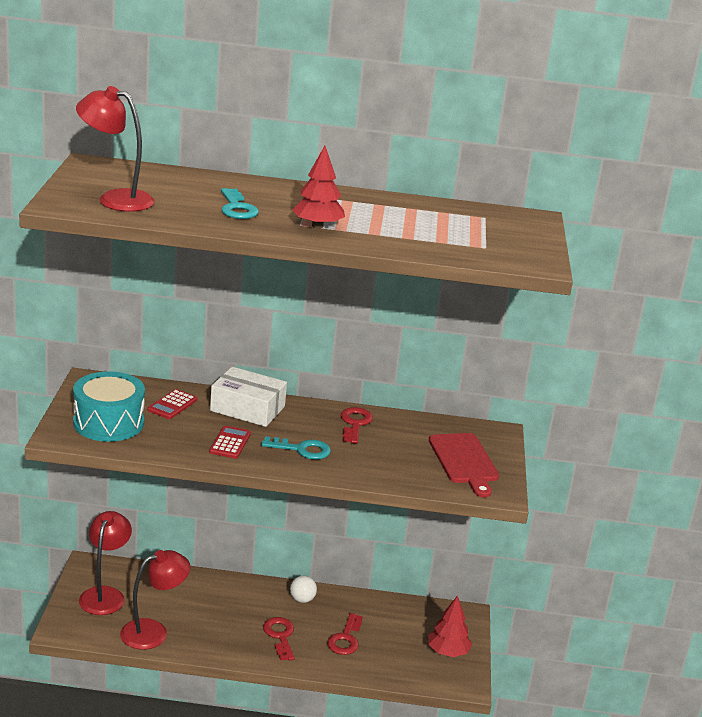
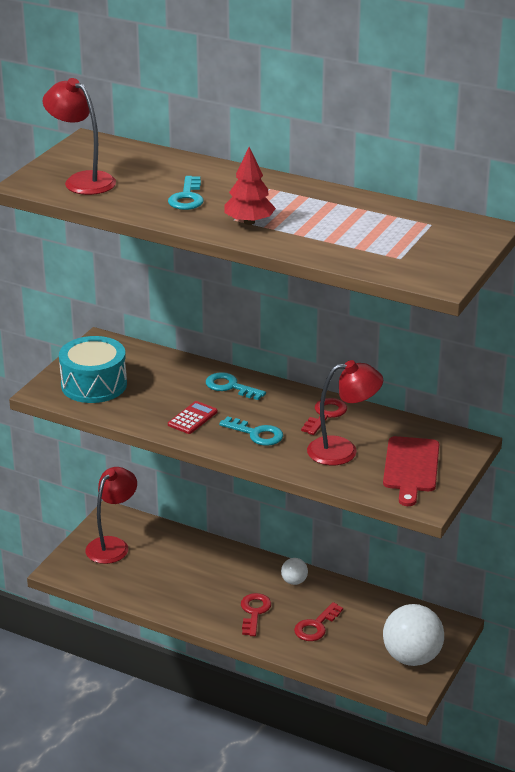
camera: 25 degrees right, 5 degrees up
red lamp [120,550,190,650] -> red lamp moved to [307,360,383,465]
red calculator [148,389,197,419] -> none
white box [210,367,287,427] -> turquoise key [206,372,266,400]
red tree [428,596,472,657] -> white ball [383,604,444,666]

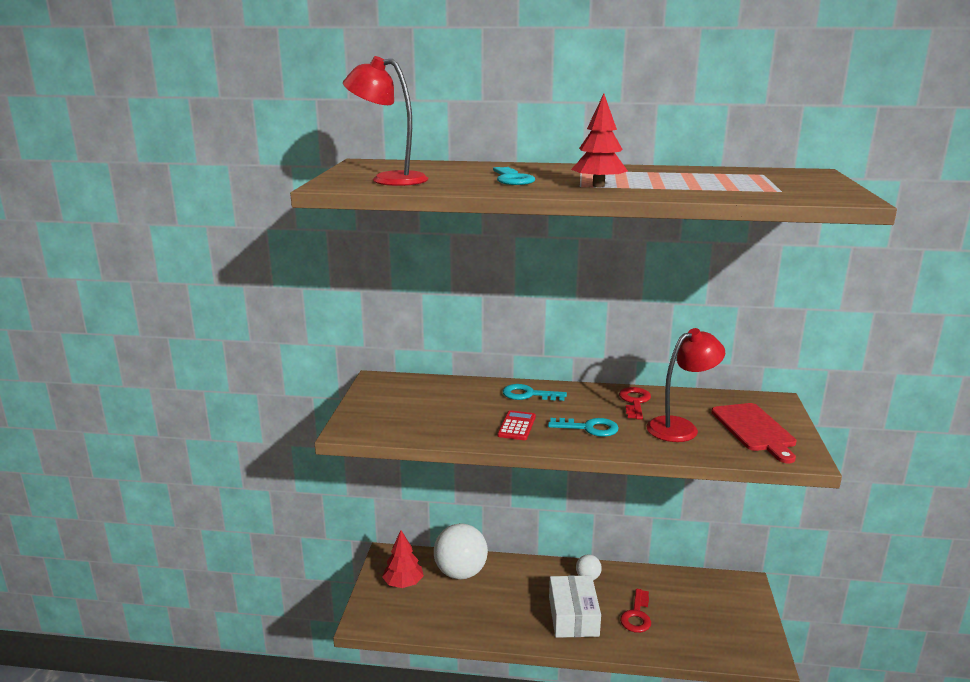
camera: 20 degrees left, 10 degrees down
turquoise drum [59,336,127,403] -> none
red lamp [85,467,137,564] -> red tree [382,530,424,588]
red key [241,593,271,636] -> white box [549,575,601,638]
white ball [383,604,444,666] -> white ball moved to [434,523,488,579]

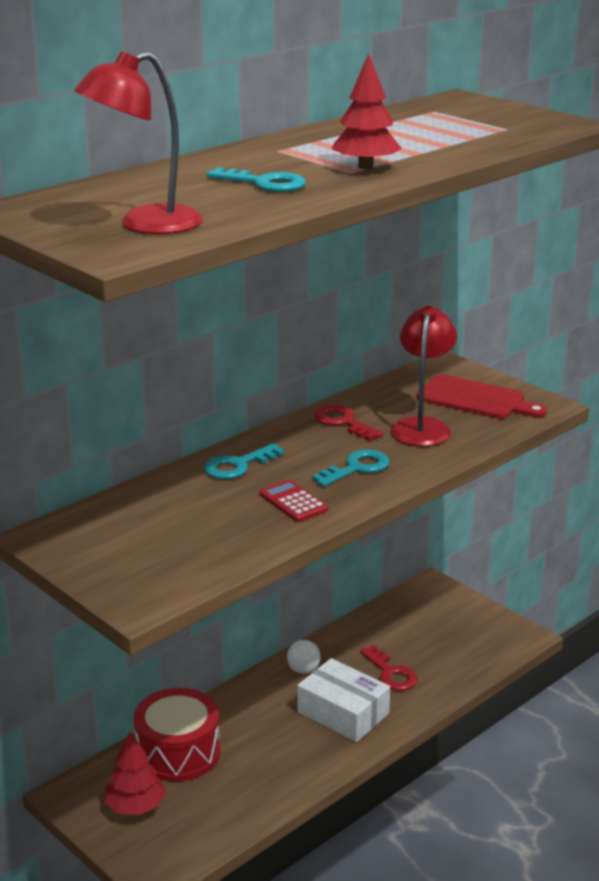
camera: 50 degrees left, 5 degrees up
white ball [434,523,488,579] -> red drum [134,688,220,782]

